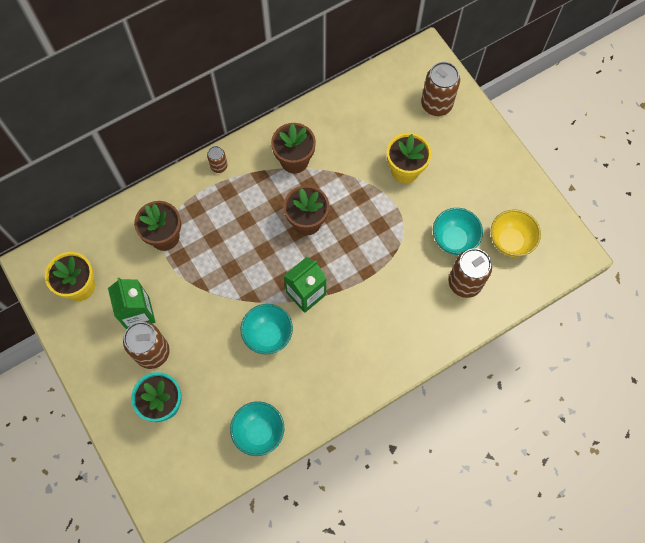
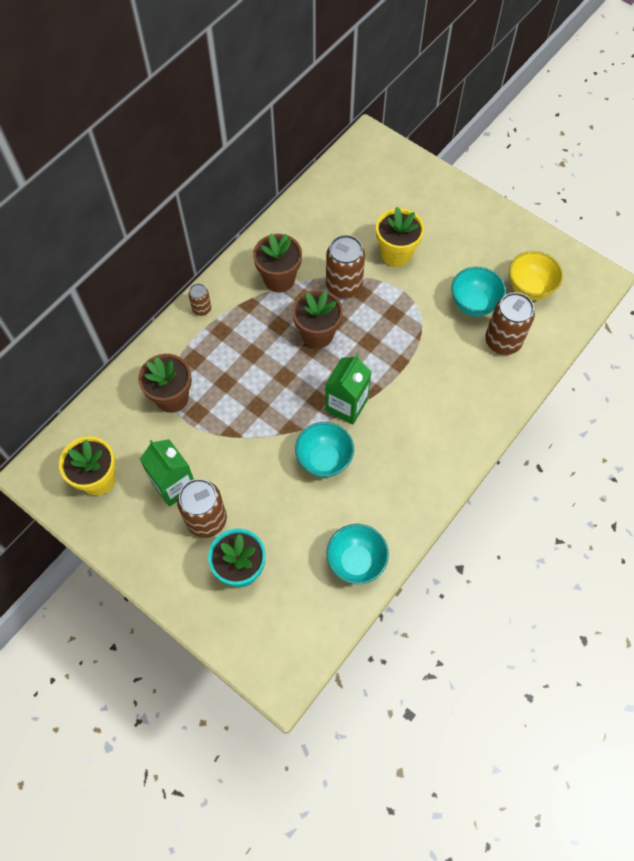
camera: 20 degrees left, 5 degrees down
brown can [421,62,460,116] -> brown can moved to [326,235,365,299]

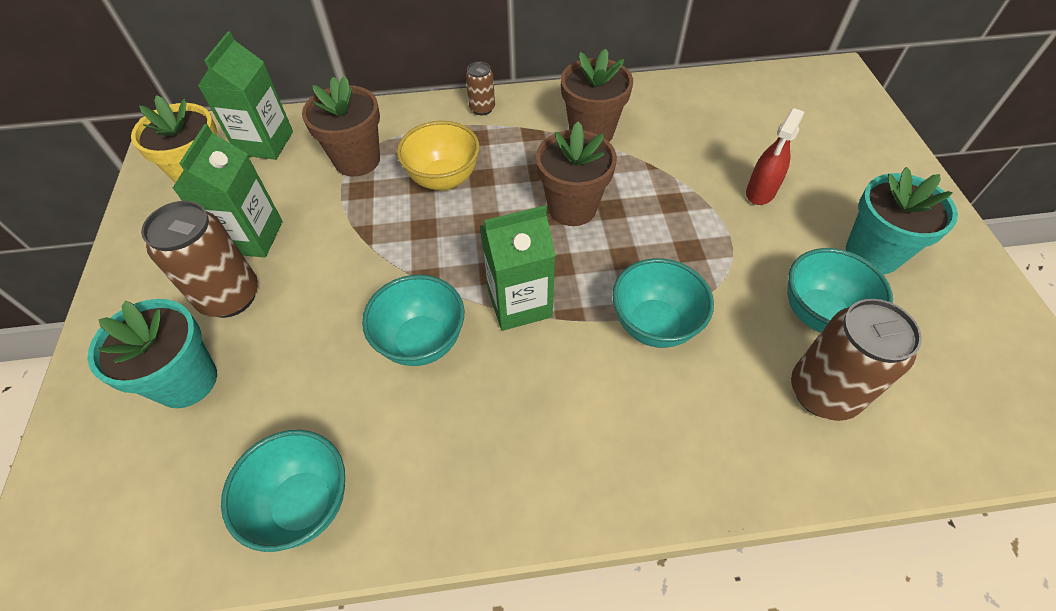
camera: 45 degrees right, 10 degrees down
brown can [326,235,365,299] -> none
yellow flower pot [376,207,424,267] -> red spray bottle [746,108,804,205]
yellow bowl [509,251,563,300] -> yellow bowl moved to [397,121,480,191]
none -> green carton [198,31,293,160]
none -> turquoise bowl [612,258,714,348]
none -> turquoise flower pot [846,167,958,274]

